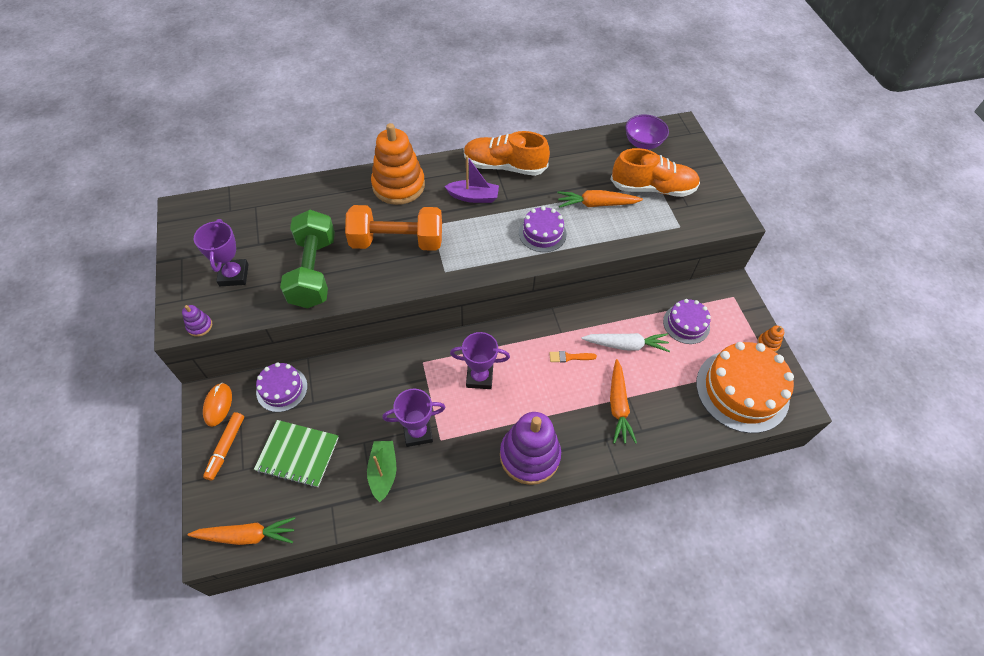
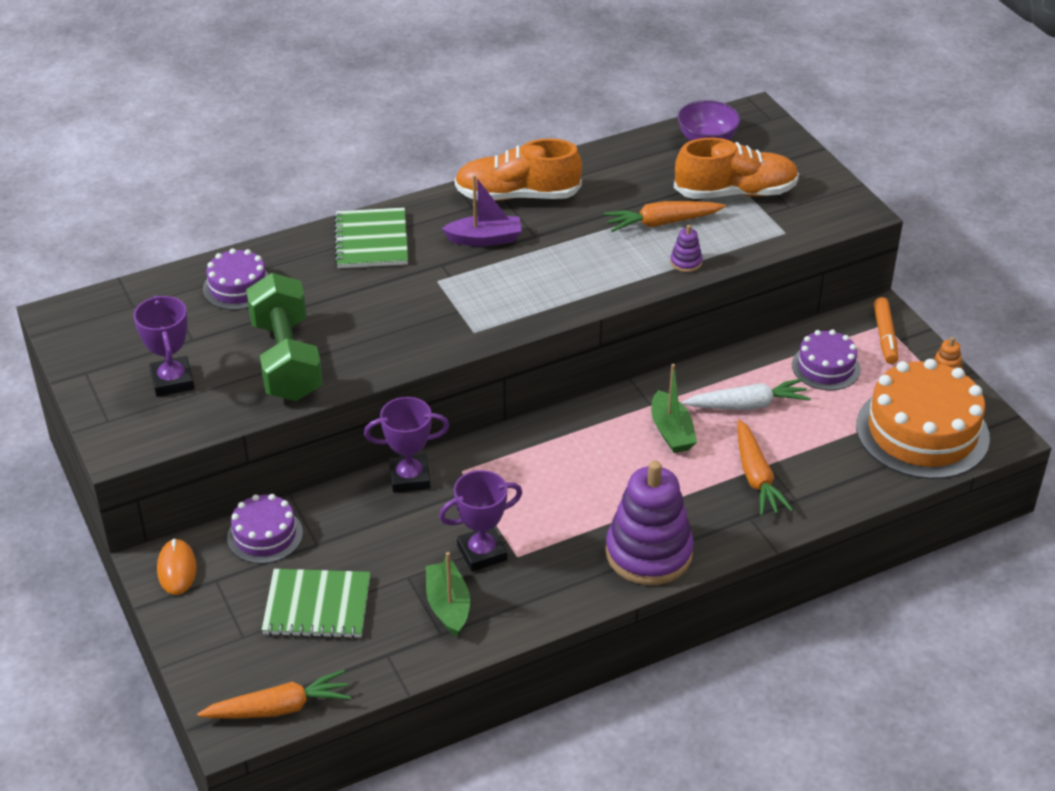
camera: 10 degrees left, 15 degrees down
purple stacking toy [182,305,212,337] -> purple stacking toy moved to [670,225,703,272]
orange marker [203,412,244,480] -> orange marker moved to [874,297,898,364]
orange dumbbell [345,205,442,251] -> none
orange stacking toy [371,123,425,205] -> green notebook [334,208,408,268]
purple trophy [450,332,510,389] -> purple trophy moved to [364,397,449,493]
purple cake [519,206,567,252] -> purple cake moved to [203,248,269,310]
orange brush [549,351,597,363] -> green boat [651,364,697,453]

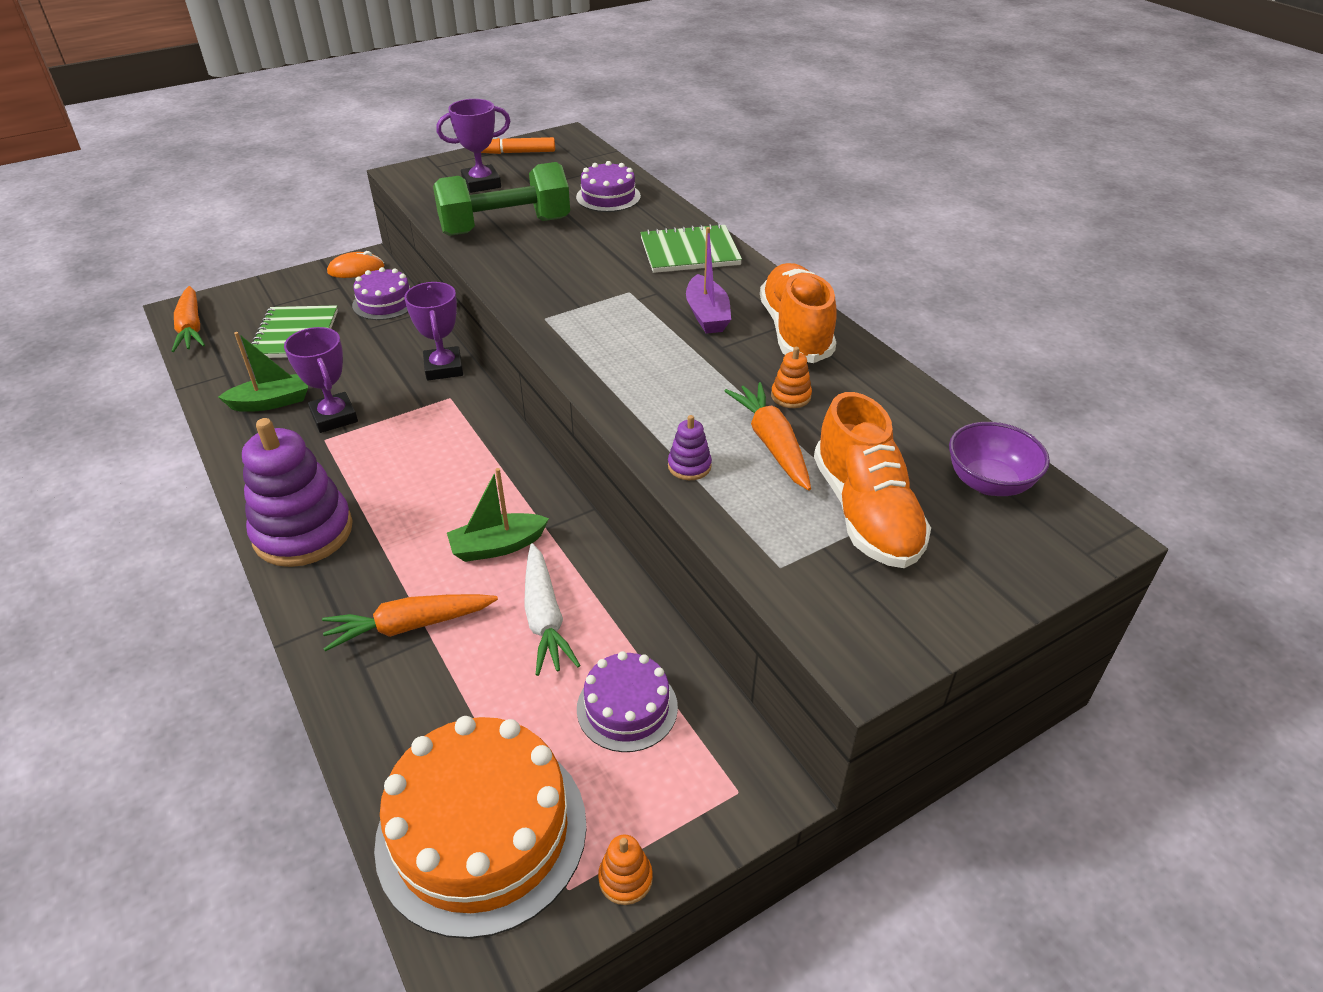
camera: 85 degrees right, 0 degrees up
orange marker [874,297,898,364] -> orange marker moved to [481,137,555,154]
none -> orange stacking toy [771,347,812,408]

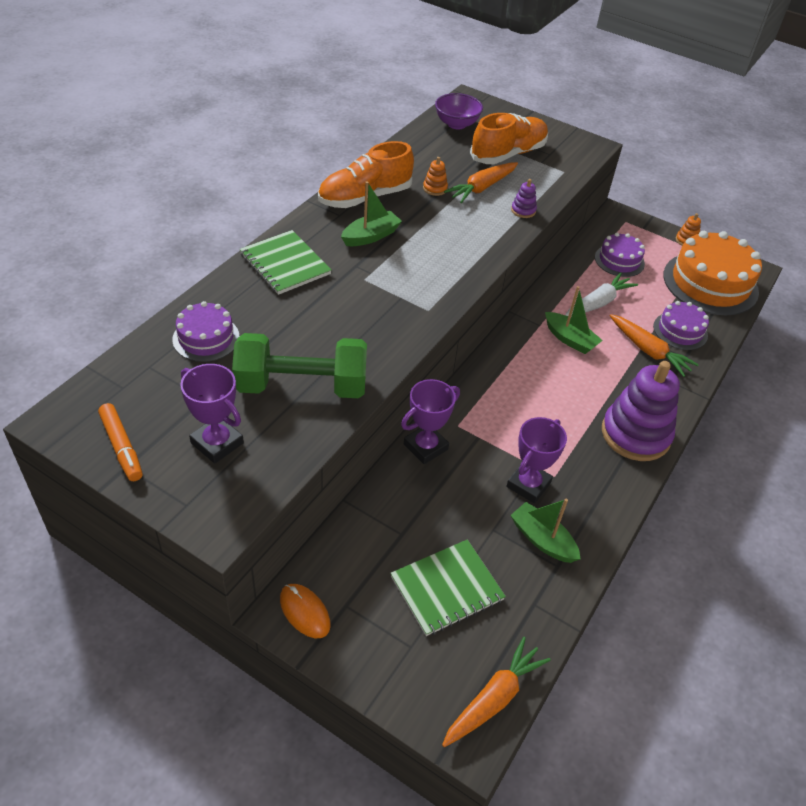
camera: 120 degrees left, 5 degrees up
purple cake [352,267,410,320] -> purple cake moved to [653,301,709,350]
green dumbbell [433,162,570,236] -> green dumbbell turned 45 degrees counterclockwise [232,333,367,398]
purple boat [686,227,731,334] -> green boat [341,181,402,246]

